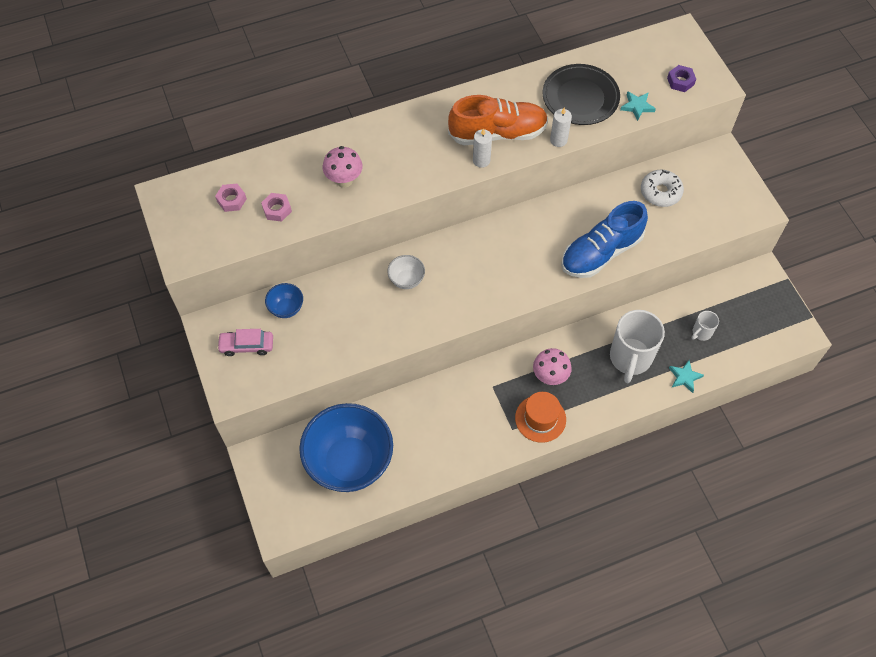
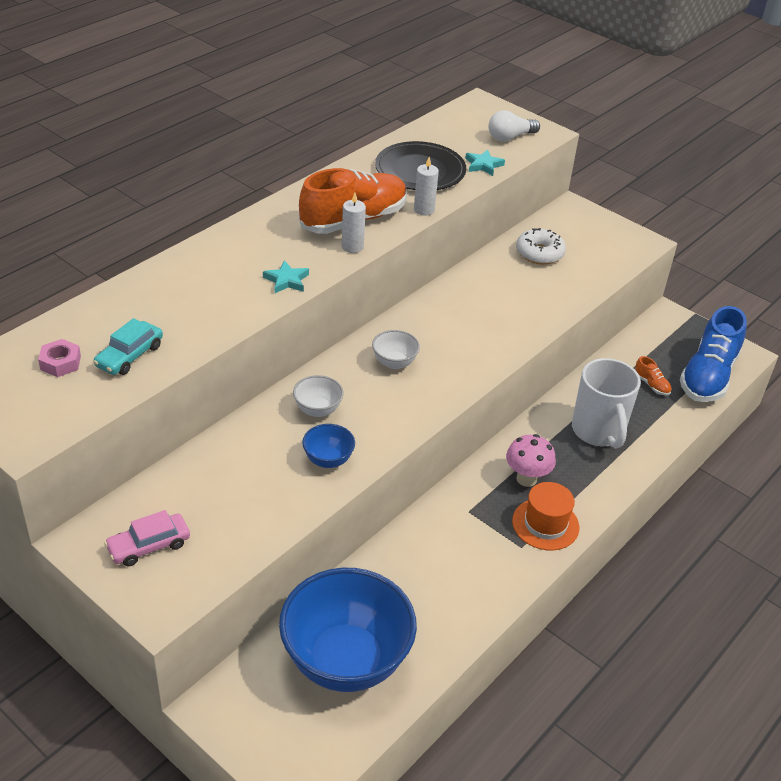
camera: 30 degrees left, 20 degrees down
pink nut [261,193,292,222] -> turquoise car [93,318,163,375]
blue bowl [265,283,303,318] -> blue bowl moved to [302,424,355,468]
pink mushroom [323,146,363,188] -> none
blue shoe [561,201,648,278] -> blue shoe moved to [680,306,747,402]
purple nut [667,65,696,92] -> white light bulb [488,110,540,141]
turquoise star [669,360,704,393] -> turquoise star moved to [263,260,309,293]
white mug [691,311,719,341] -> orange shoe [635,356,672,396]
none -> white bowl [372,330,420,369]

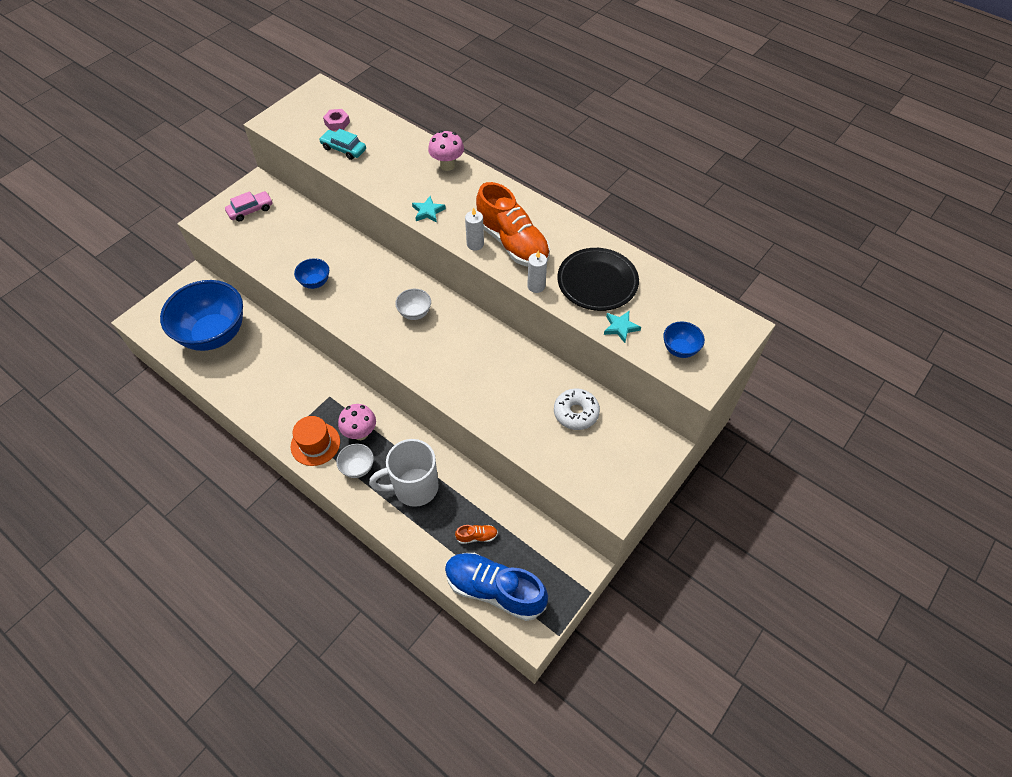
camera: 90 degrees right, 15 degrees up
pink car [104,510,190,566] -> pink car turned 90 degrees clockwise [225,191,273,222]
white bowl [293,375,344,417] -> white bowl moved to [336,443,374,478]
white light bulb [488,110,540,141] -> blue bowl [663,321,705,358]
orange shoe [635,356,672,396] -> orange shoe turned 150 degrees counterclockwise [455,525,498,544]
none -> pink mushroom [428,131,464,171]

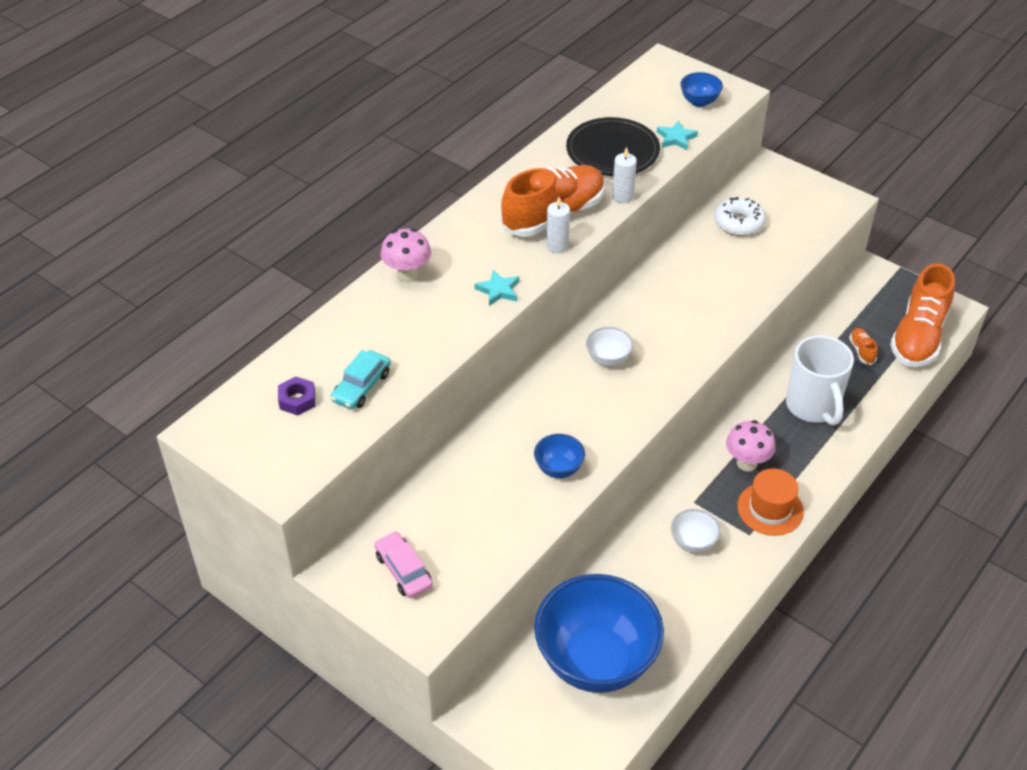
camera: 90 degrees left, 10 degrees down
pink nut [323,109,350,131] -> purple nut [278,376,316,416]
white bowl [336,443,374,478] -> white bowl moved to [671,509,721,553]
blue shoe [445,553,548,621] -> orange shoe [890,263,955,367]

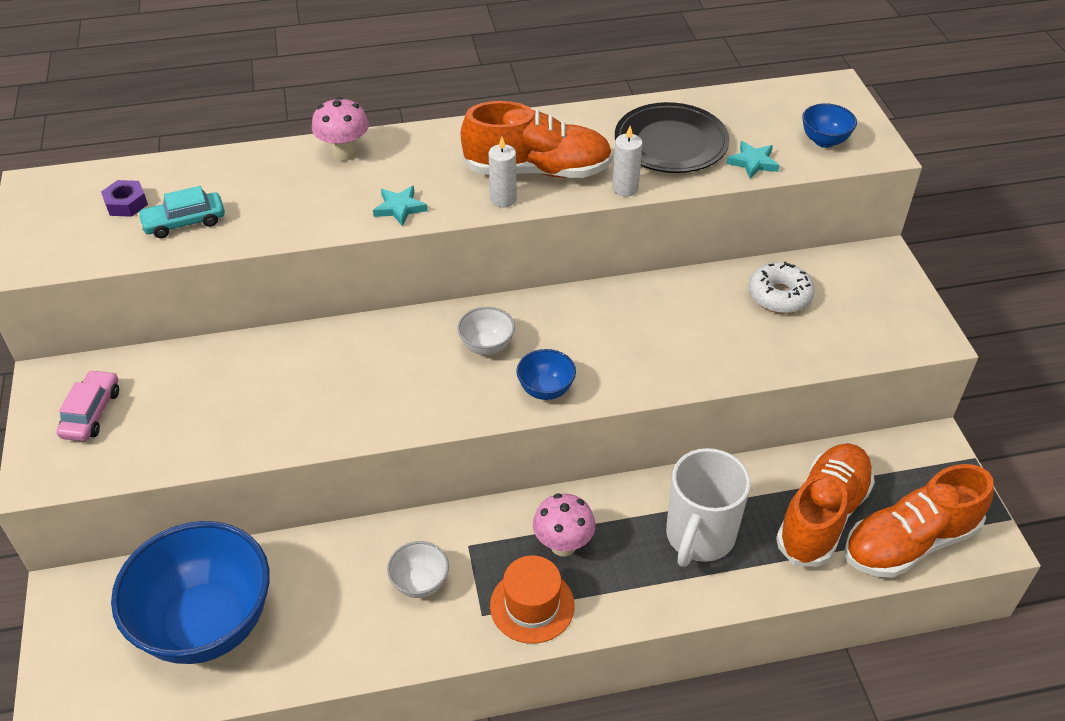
camera: 40 degrees right, 0 degrees up
blue bowl [534,434,585,478] -> blue bowl moved to [516,349,576,400]
orange shoe [849,328,878,365] -> orange shoe [776,443,875,567], size x2.47

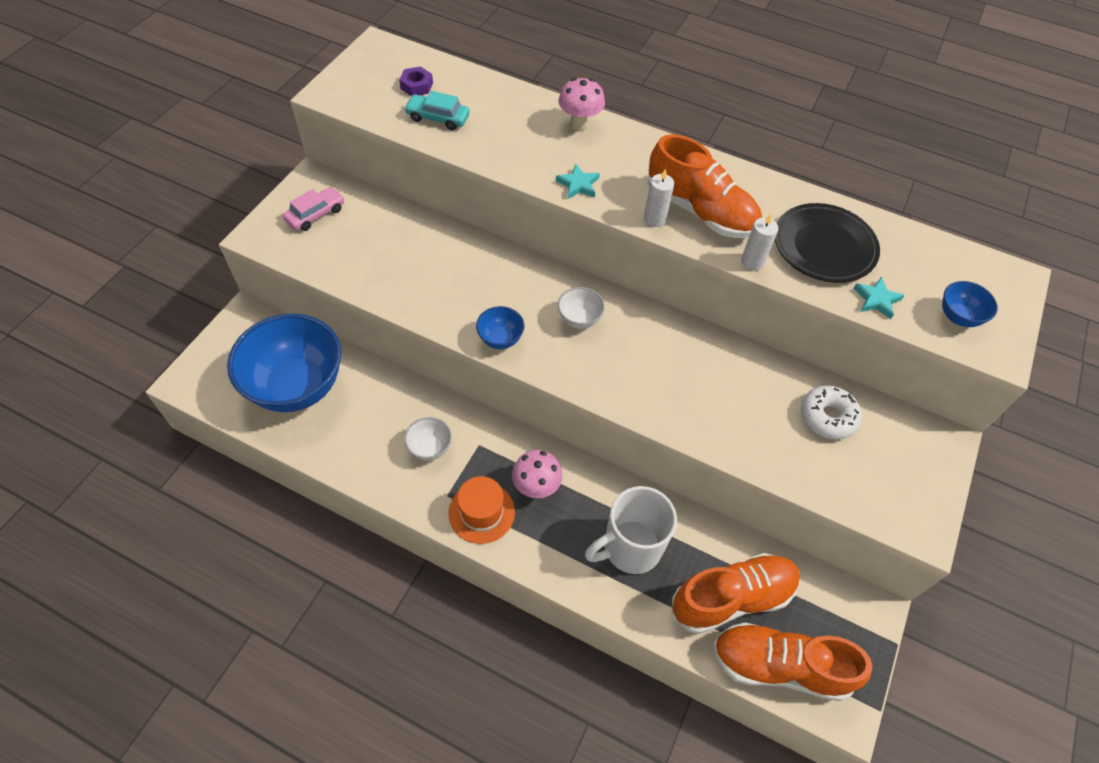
camera: 35 degrees right, 10 degrees up
blue bowl [516,349,576,400] -> blue bowl moved to [476,306,524,349]

